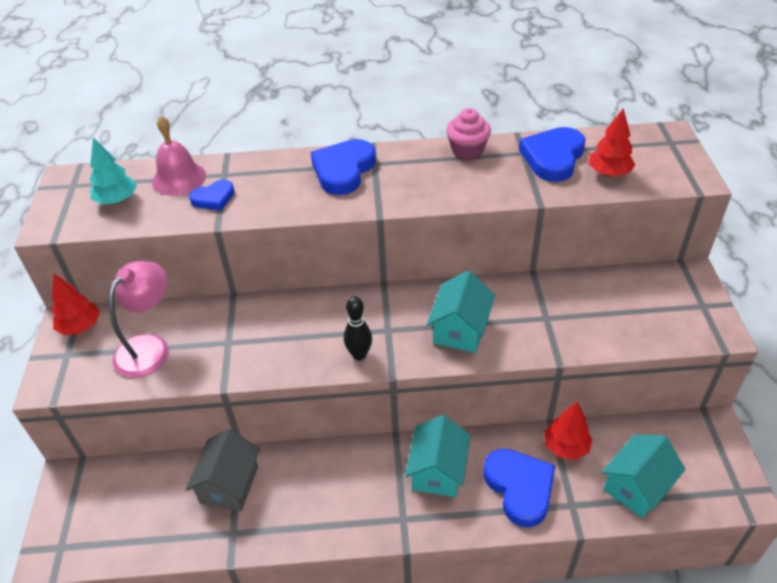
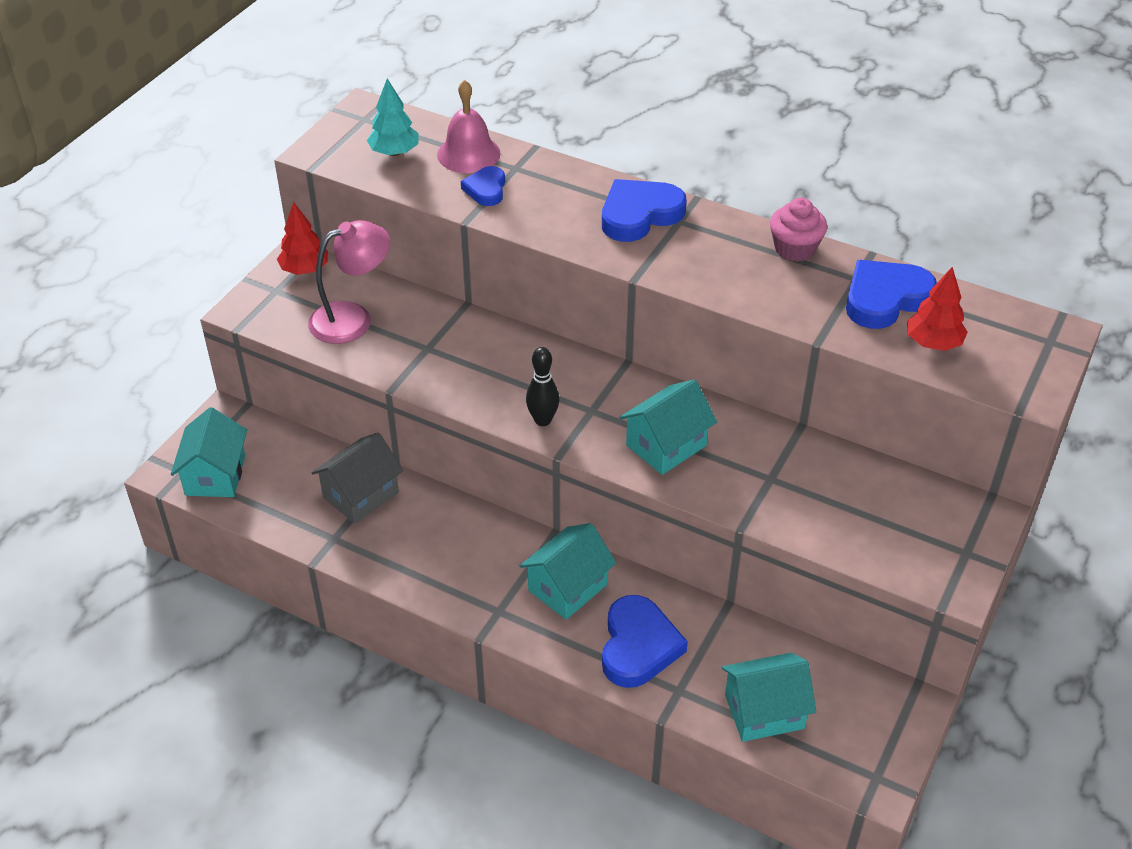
camera: 30 degrees right, 0 degrees up
blue heart [189,180,235,211] -> blue heart turned 90 degrees clockwise [461,166,505,206]
red tree [545,401,592,460] -> none
none -> turquoise house [171,407,247,497]

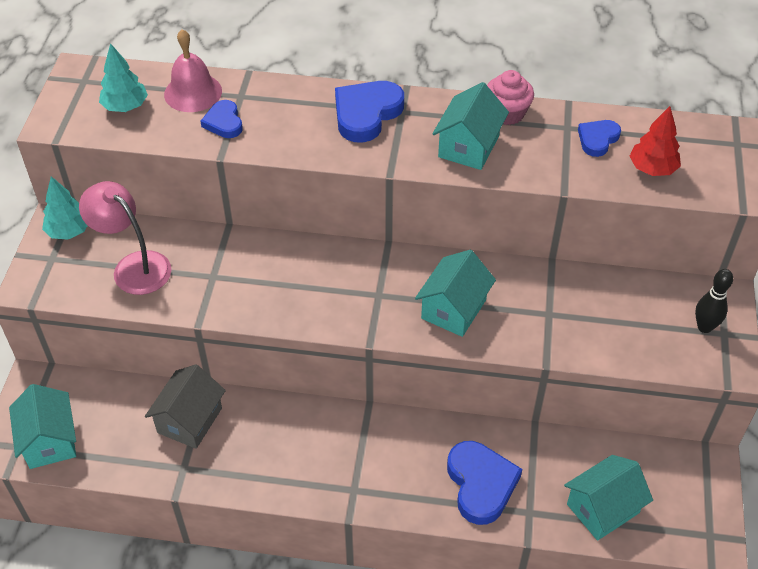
camera: 20 degrees left, 5 degrees up
red tree [277,202,328,275] -> turquoise tree [42,176,88,240]
pink lamp [308,220,390,344] -> pink lamp turned 90 degrees counterclockwise [79,181,171,295]
turquoise house [520,523,616,620] -> turquoise house moved to [432,82,509,170]
black bowling pin [526,347,559,426] -> black bowling pin moved to [695,269,733,333]
blue heart [846,260,937,329] -> blue heart [578,120,621,157], size x0.58

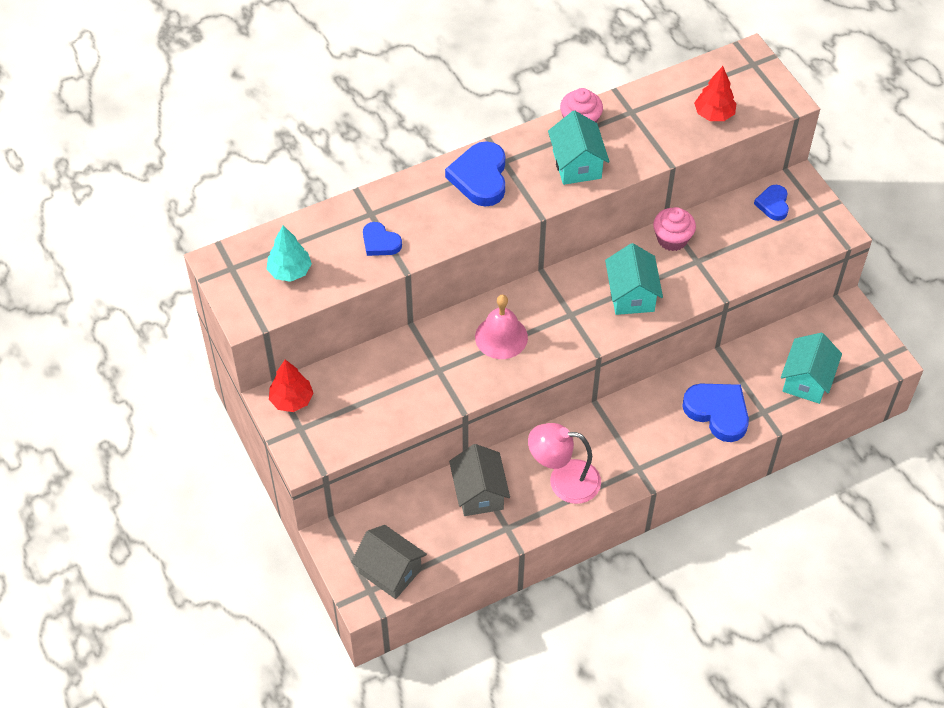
camera: 35 degrees left, 5 degrees up
turquoise house [9,384,76,469] -> grey house [351,525,427,599]
turquoise tree [42,176,88,240] -> red tree [269,360,313,412]
pink lamp [79,181,171,295] -> pink lamp moved to [528,423,601,504]
pink bell [164,29,222,112] -> pink bell moved to [475,295,528,359]
blue heart [578,120,621,157] -> blue heart moved to [754,185,789,221]
black bowling pin [695,269,733,333] -> none
none -> pink cupcake [653,207,696,251]

